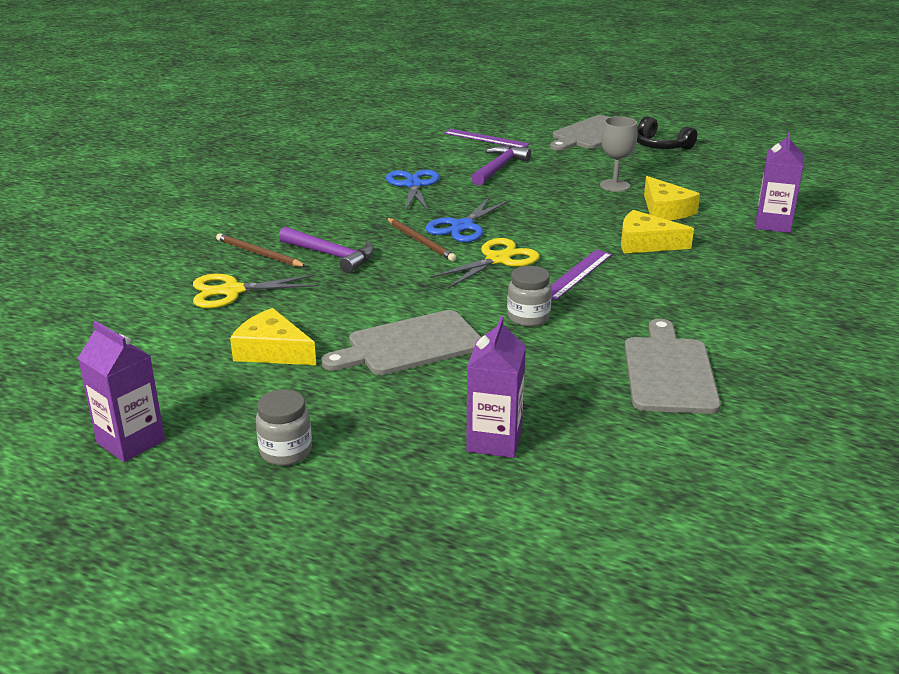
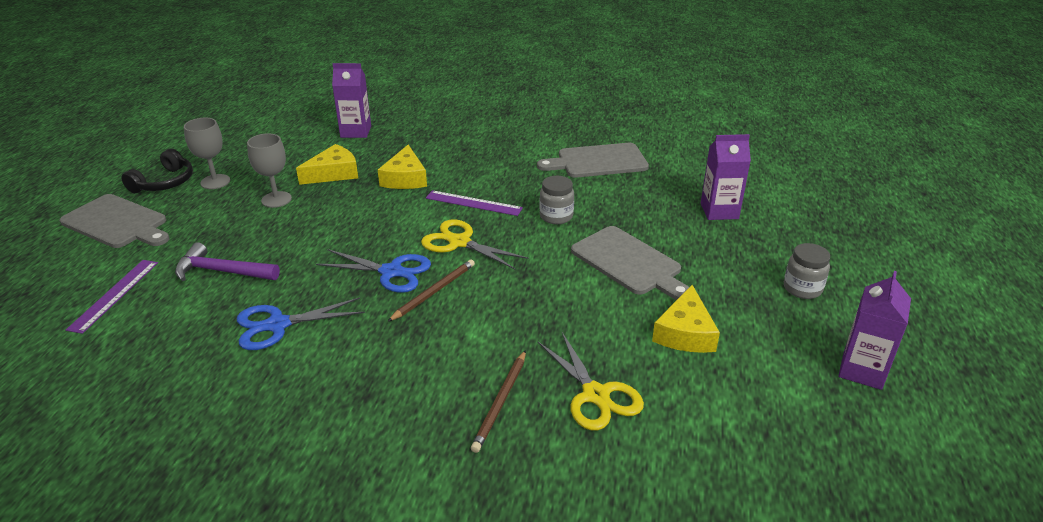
camera: 105 degrees left, 5 degrees up
purple hammer [279,227,374,273] -> none
none -> grey goblet [184,118,230,189]

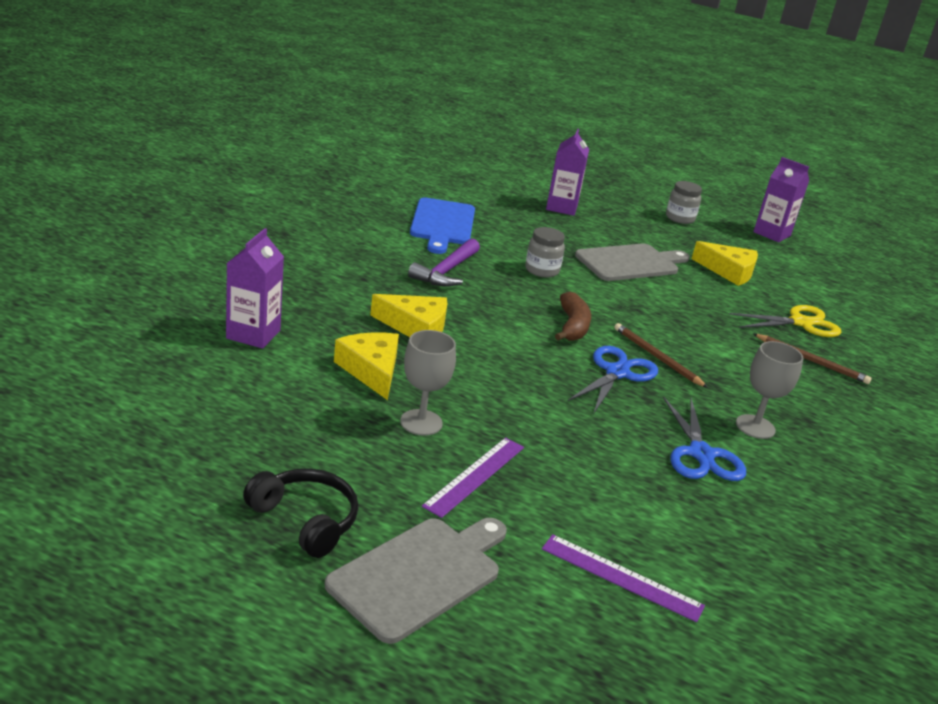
camera: 80 degrees left, 5 degrees down
purple hammer [175,242,280,281] -> purple hammer moved to [408,238,480,287]
grey goblet [184,118,230,189] -> grey goblet moved to [736,341,804,439]
yellow scissors [421,219,529,270] -> brown banana [555,292,591,341]
purple ruler [426,190,523,216] -> purple ruler moved to [422,437,524,518]
grey cutting board [537,143,649,178] -> blue cutting board [410,197,475,254]

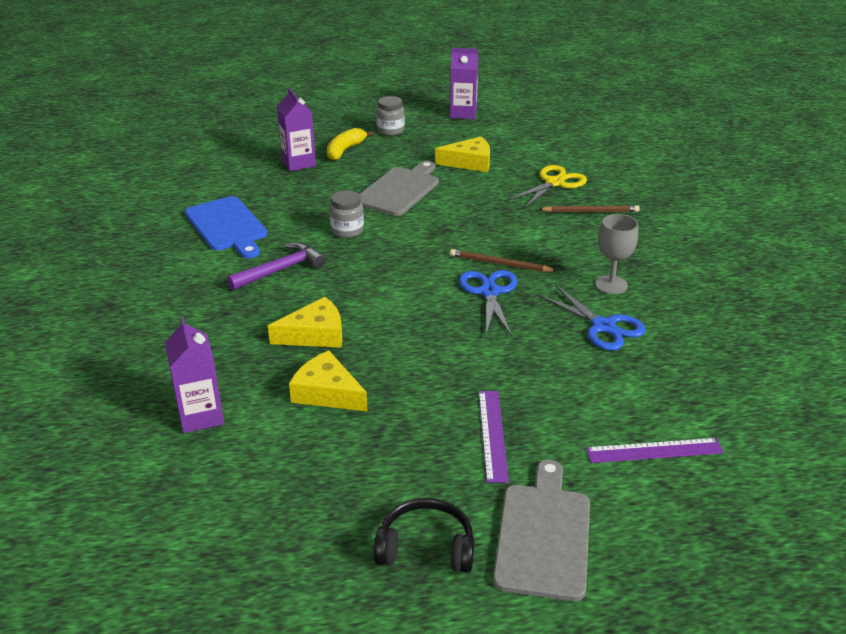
camera: 30 degrees left, 5 degrees up
grey goblet [400,330,456,436] -> none
purple hammer [408,238,480,287] -> purple hammer turned 120 degrees counterclockwise [227,242,326,290]
brown banana [555,292,591,341] -> none
none -> yellow banana [327,128,374,161]

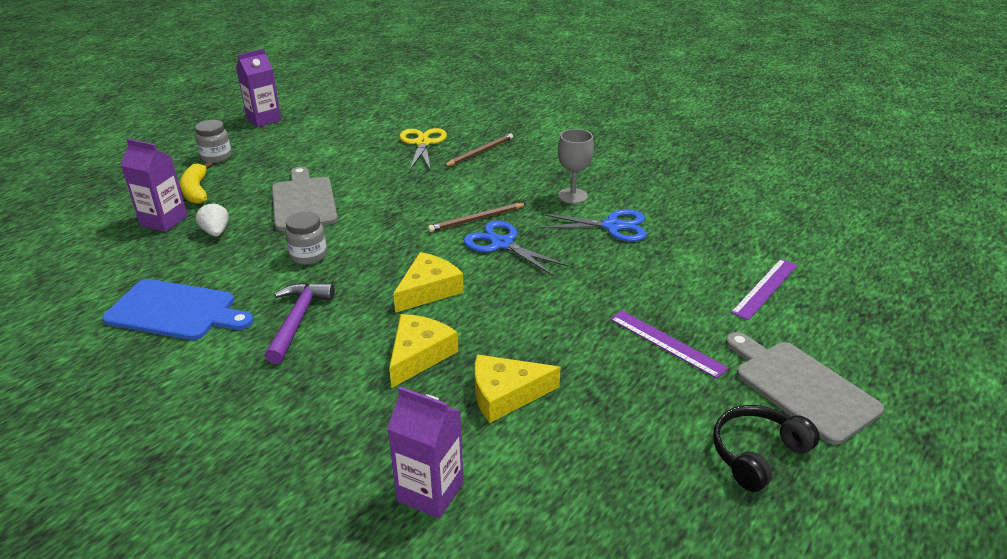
camera: 45 degrees left, 0 degrees up
yellow cheese [435,137,490,172] -> yellow cheese moved to [393,252,464,313]
none -> white strawberry [195,201,228,236]

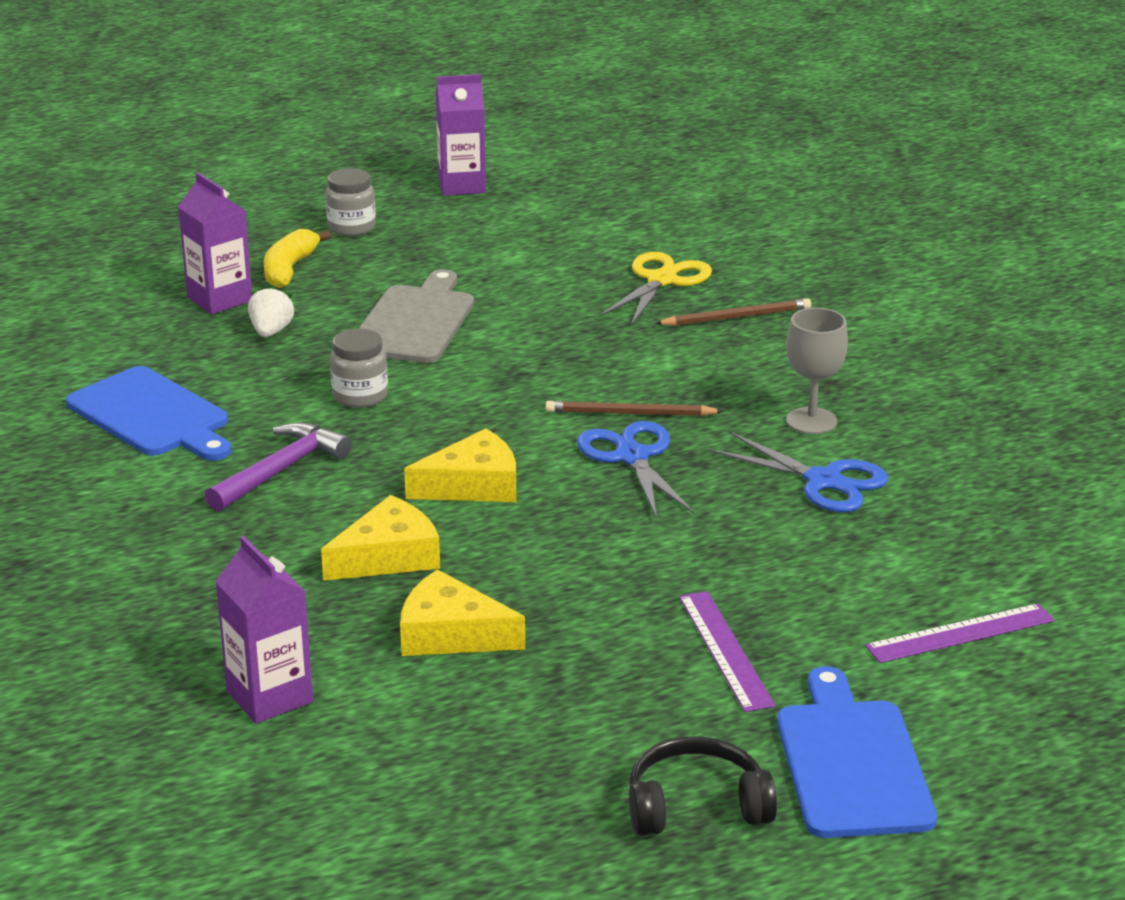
camera: 30 degrees right, 5 degrees down
grey cutting board [726,332,884,445] -> blue cutting board [777,666,937,838]

